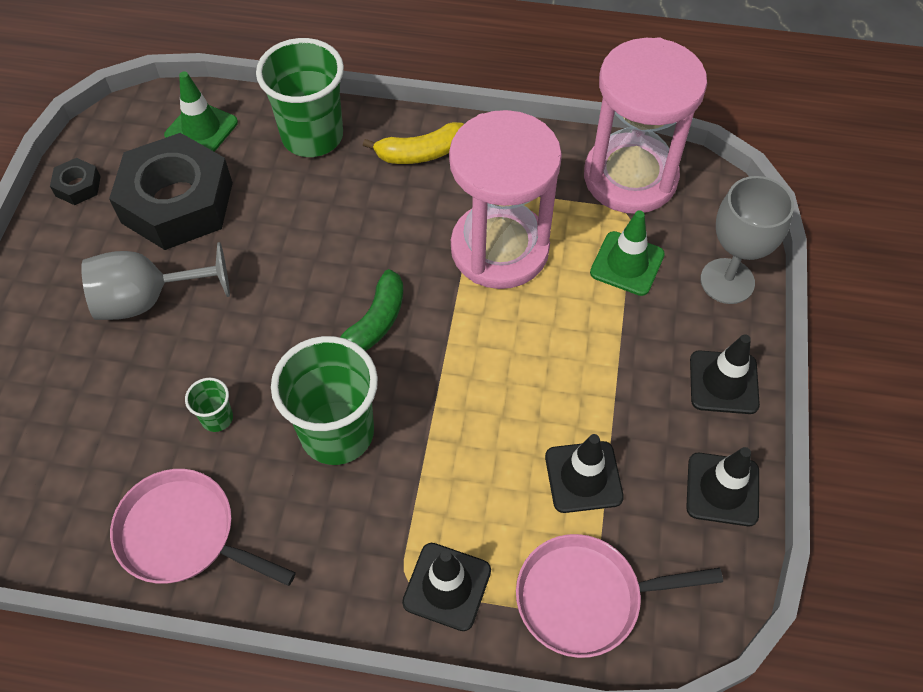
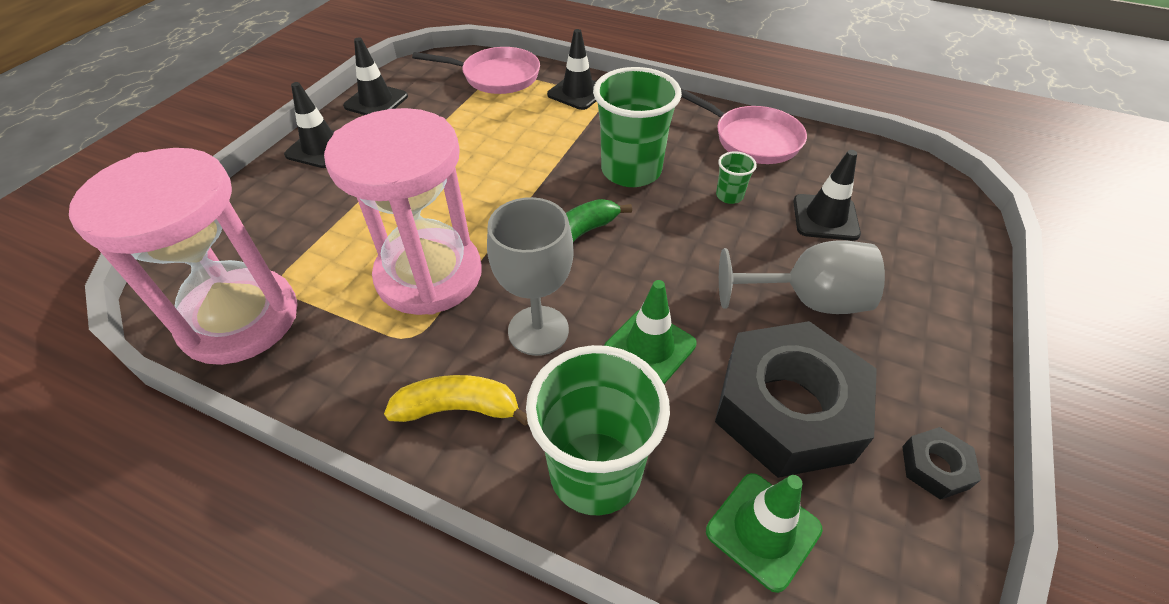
camera: 165 degrees left, 10 degrees down
black traffic cone [545,434,624,513] -> black traffic cone moved to [793,150,861,241]
green traffic cone [590,210,665,296] -> green traffic cone moved to [604,280,697,384]
grey goblet [701,176,794,304] -> grey goblet moved to [487,197,574,356]

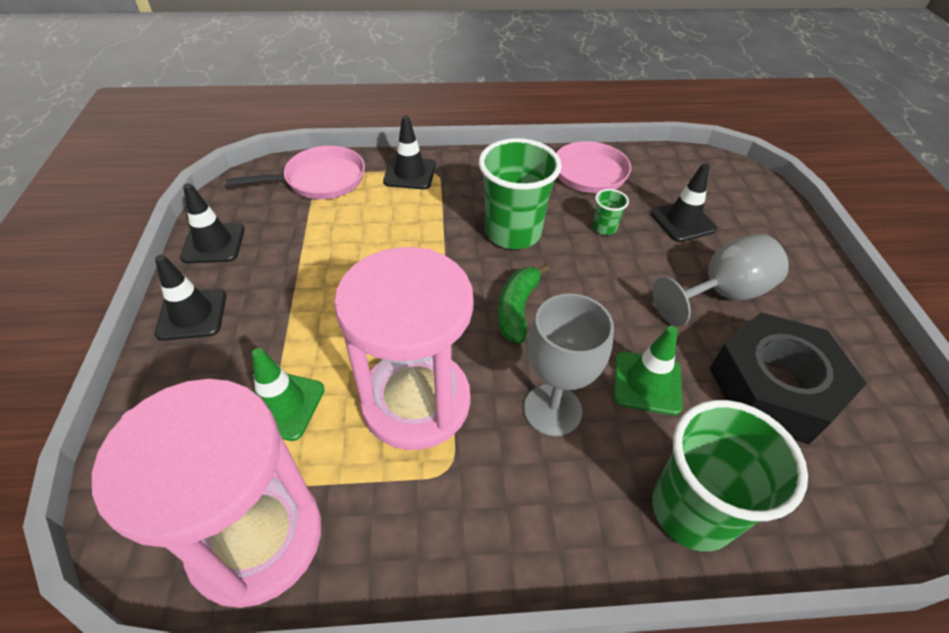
camera: 30 degrees left, 0 degrees up
yellow banana [384,375,528,426] -> none
green traffic cone [706,473,823,593] -> green traffic cone moved to [252,348,325,441]
black nut [902,427,981,500] -> none

